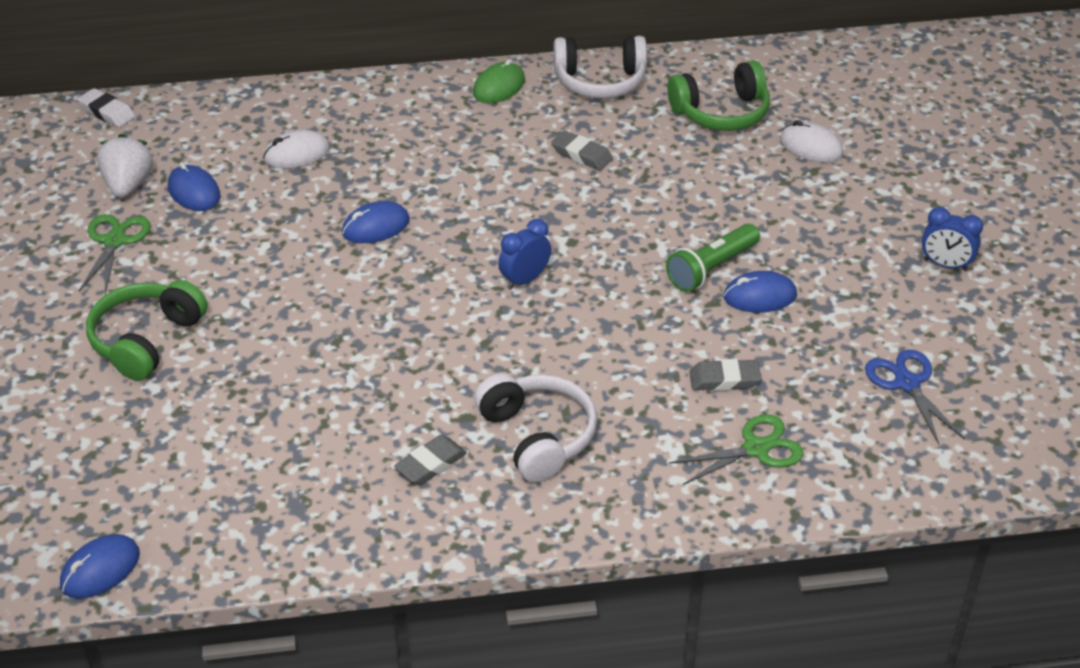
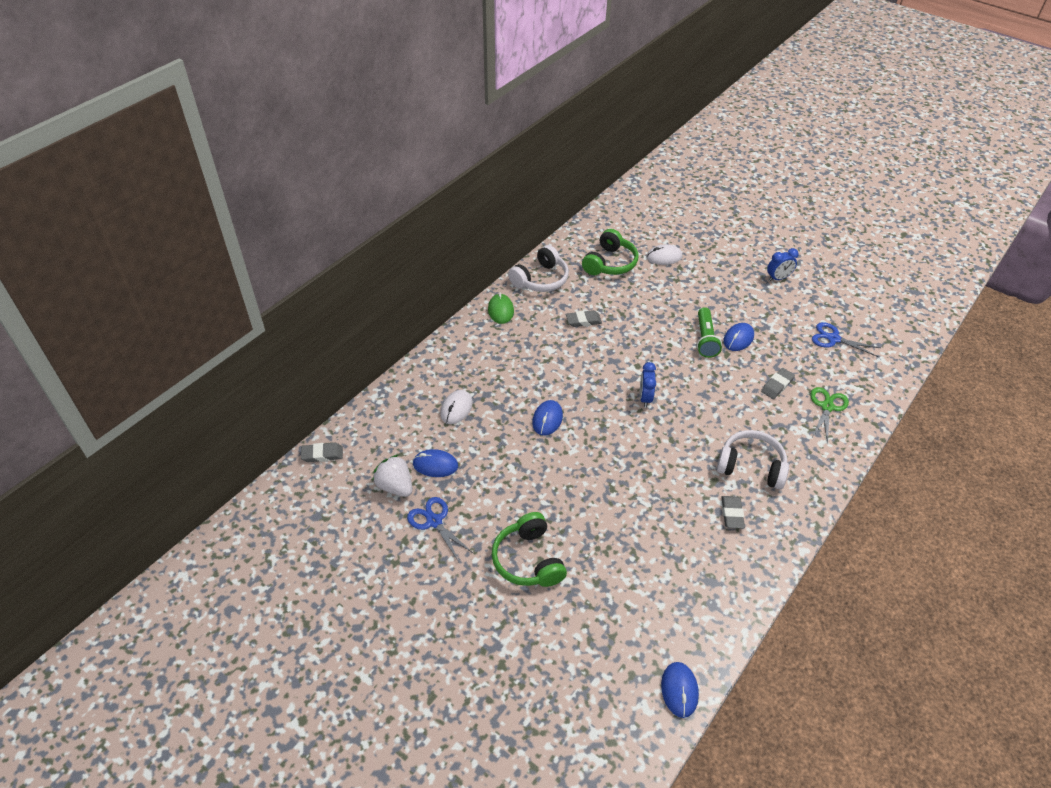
camera: 45 degrees left, 5 degrees up
white eraser [78,88,135,127] -> grey eraser [301,443,343,462]
green scissors [79,214,151,294] -> blue scissors [407,497,474,562]

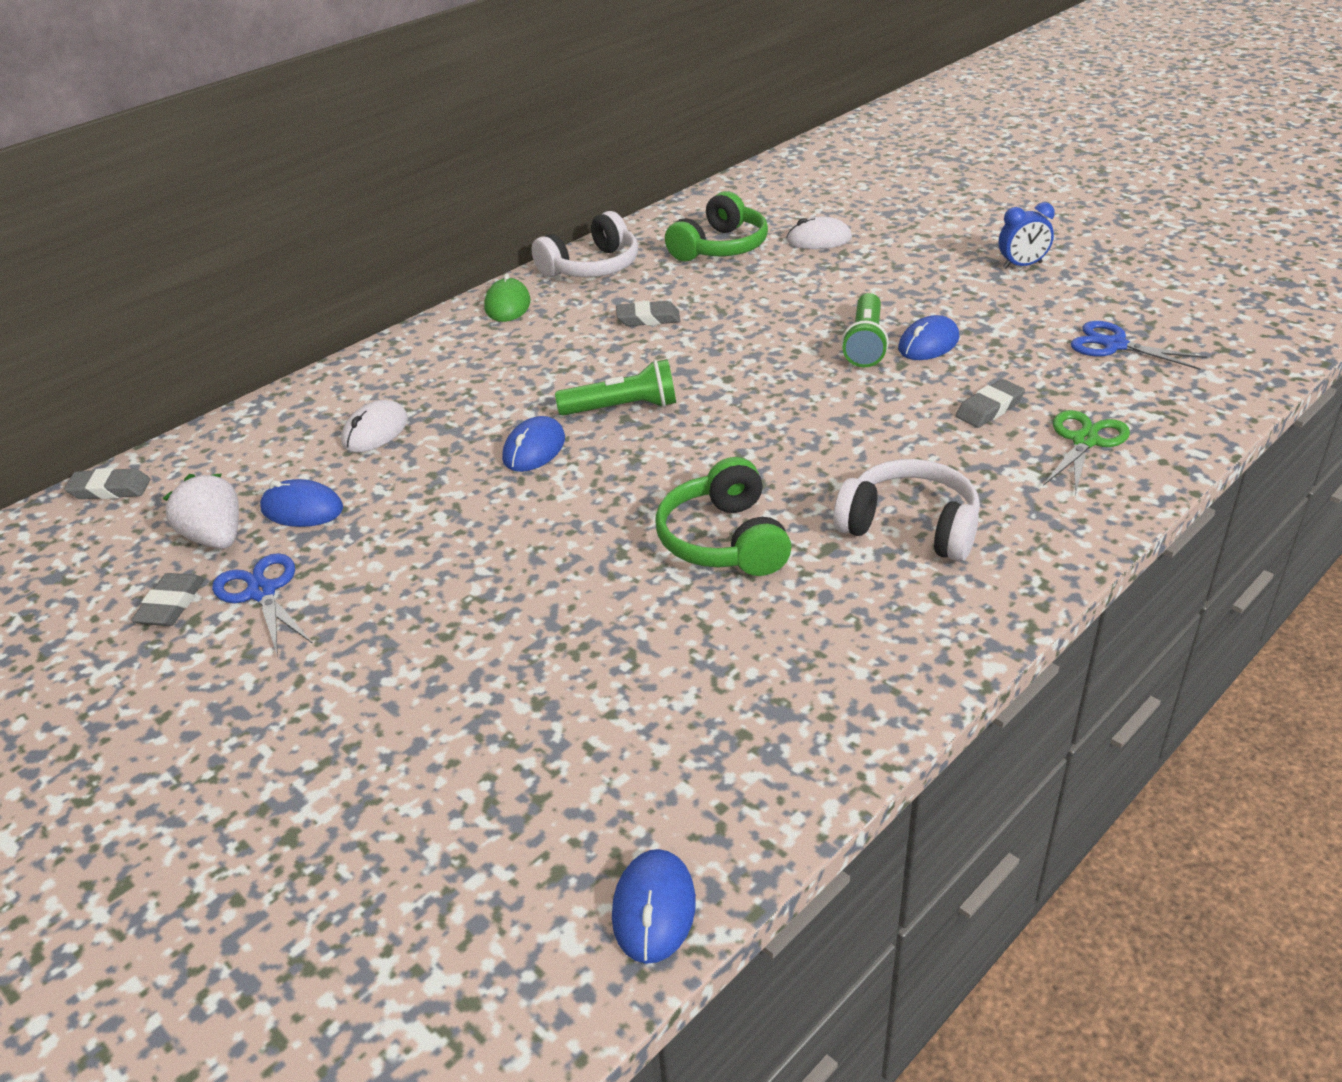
camera: 10 degrees right, 10 degrees down
green headphones [492,512,567,587] -> green headphones moved to [655,457,792,576]
blue clock [640,362,656,407] -> none
grey eraser [721,496,745,529] -> grey eraser moved to [131,573,205,626]
none -> green flashlight [555,359,676,416]

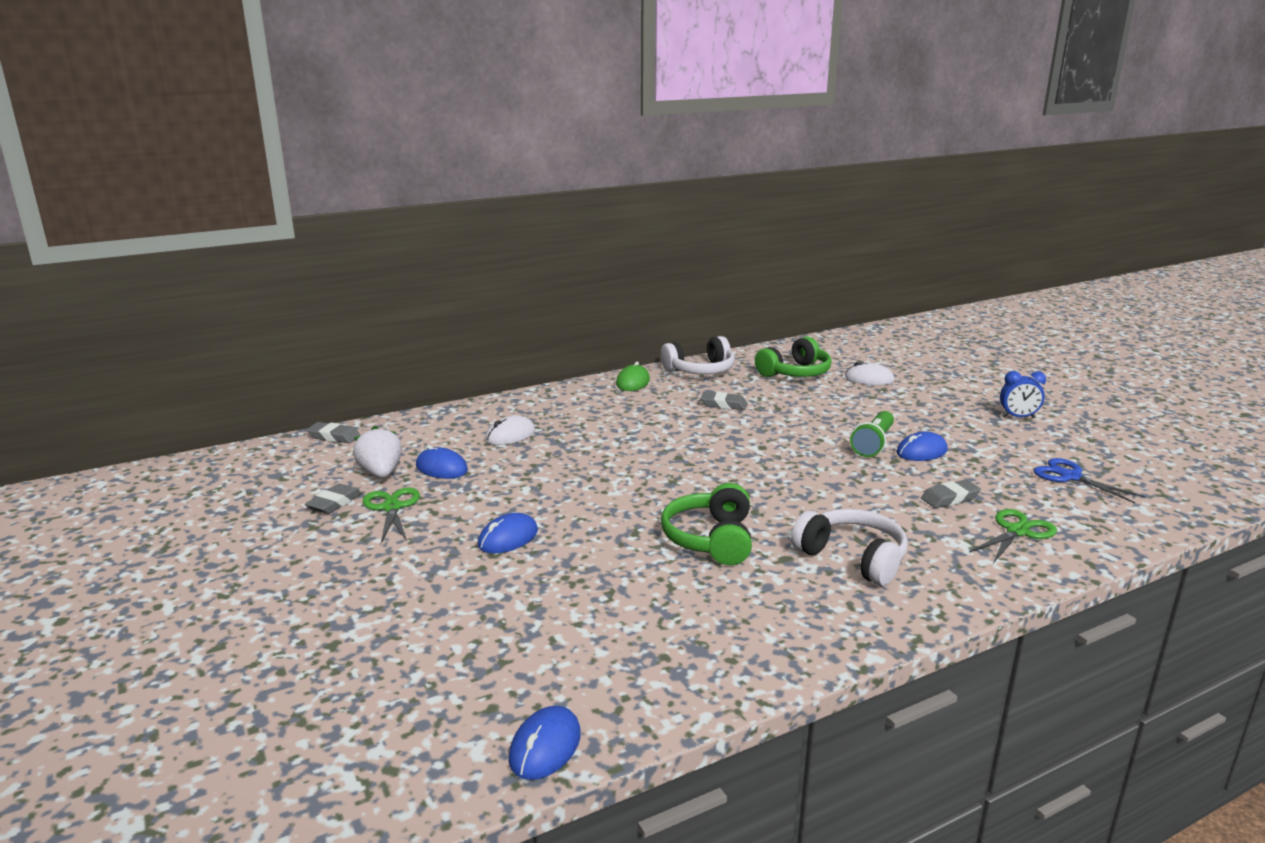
camera: 15 degrees right, 15 degrees down
blue scissors [212,553,313,657] -> green scissors [363,487,420,543]
blue mouse [502,416,565,472] -> blue mouse moved to [478,513,538,554]
green flashlight [555,359,676,416] -> none

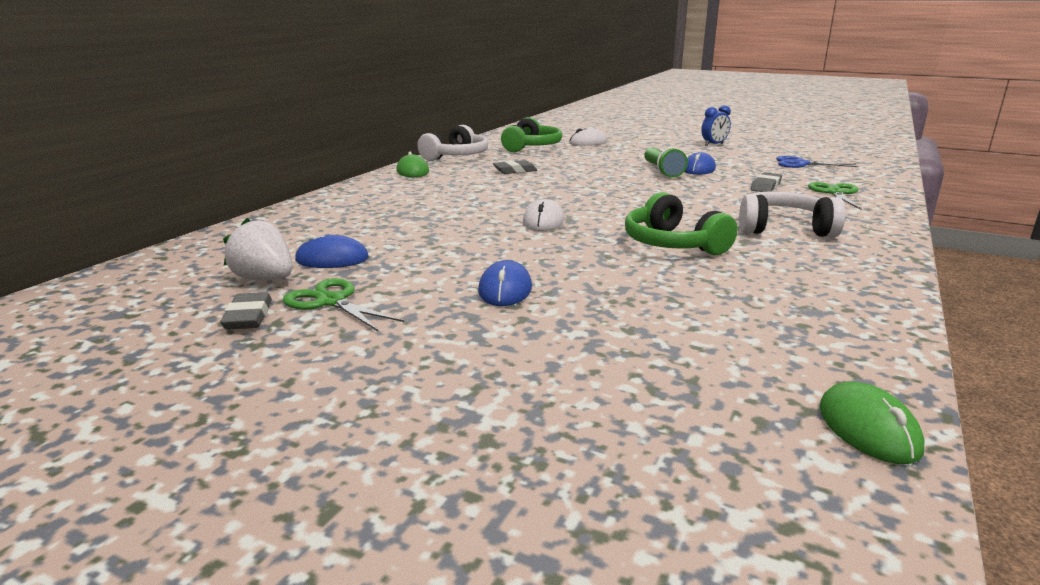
camera: 35 degrees left, 0 degrees up
grey eraser [307,422,361,443] -> none
white mouse [485,415,535,445] -> white mouse moved to [523,199,564,231]
blue mouse [509,706,581,780] -> green mouse [819,382,924,464]

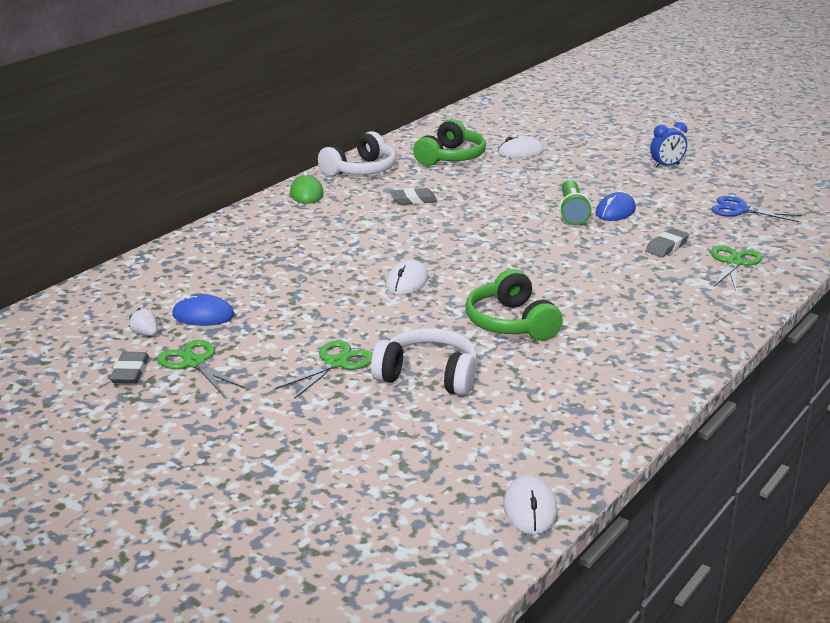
camera: 10 degrees right, 5 degrees up
white strawberry [223,218,292,280] -> white strawberry [129,308,157,336], size x0.54
blue mouse [478,260,532,306] -> green scissors [276,340,373,399]
white headphones [739,191,846,237] -> white headphones moved to [371,328,477,396]
green mouse [819,382,924,464] -> white mouse [503,475,558,535]

